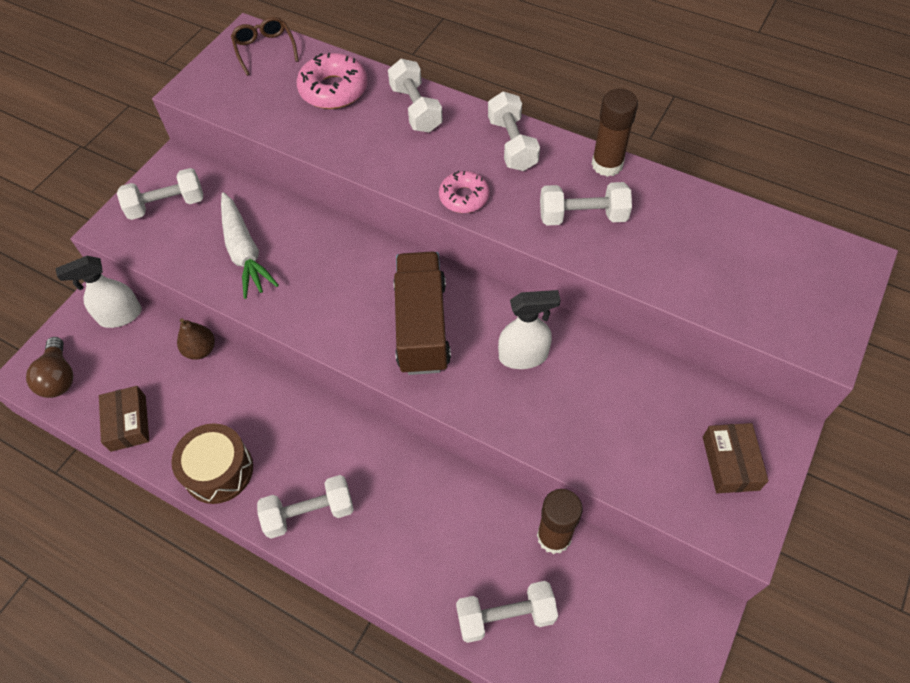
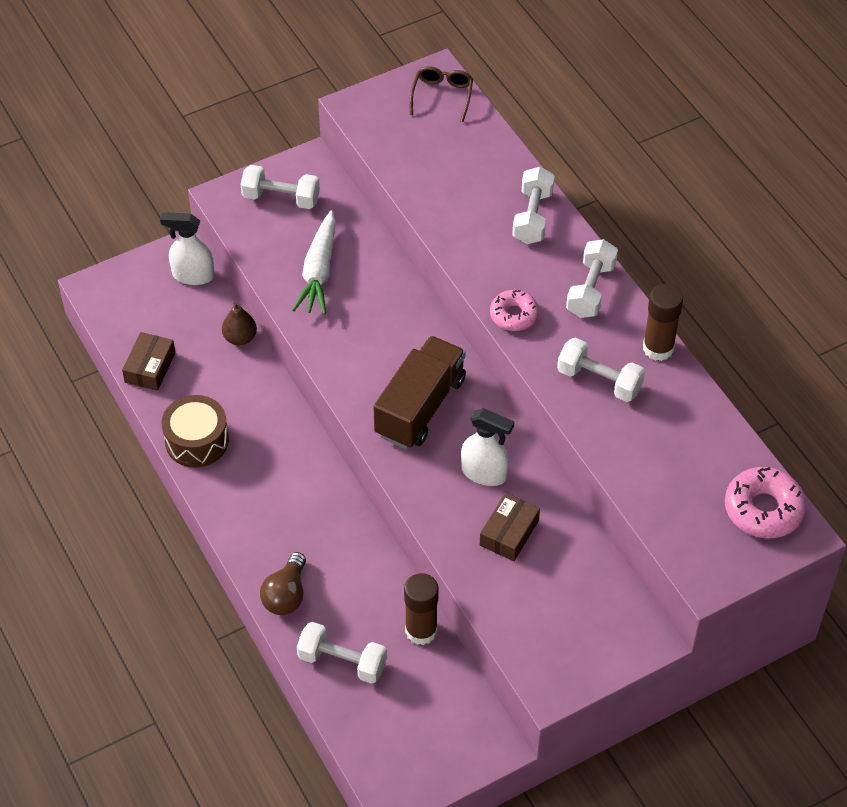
camera: 30 degrees right, 5 degrees down
brown light bulb [26,337,73,398] -> brown light bulb moved to [260,552,306,615]
white dumbbell [257,475,354,539] -> none
pink donut [297,53,367,109] -> pink donut moved to [725,467,806,538]
brown box [703,423,769,493] -> brown box moved to [480,493,540,561]

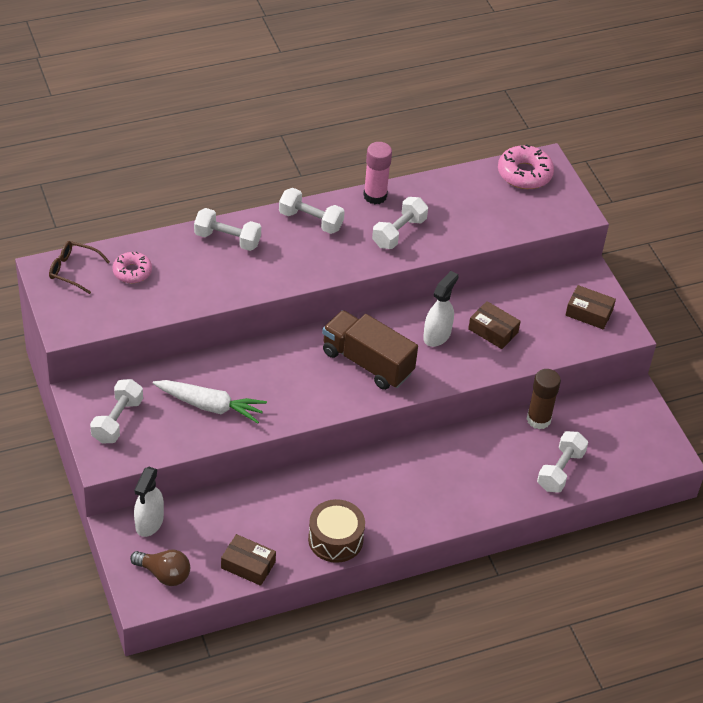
camera: 85 degrees left, 5 degrees down
brown pear [222,302,257,345] -> none
brown light bulb [260,552,306,615] -> brown light bulb moved to [130,550,190,586]
pink donut [490,290,539,331] -> pink donut moved to [112,251,152,283]
brown glue stick [643,284,683,361] -> pink glue stick [363,142,392,204]
none -> brown box [565,285,616,329]

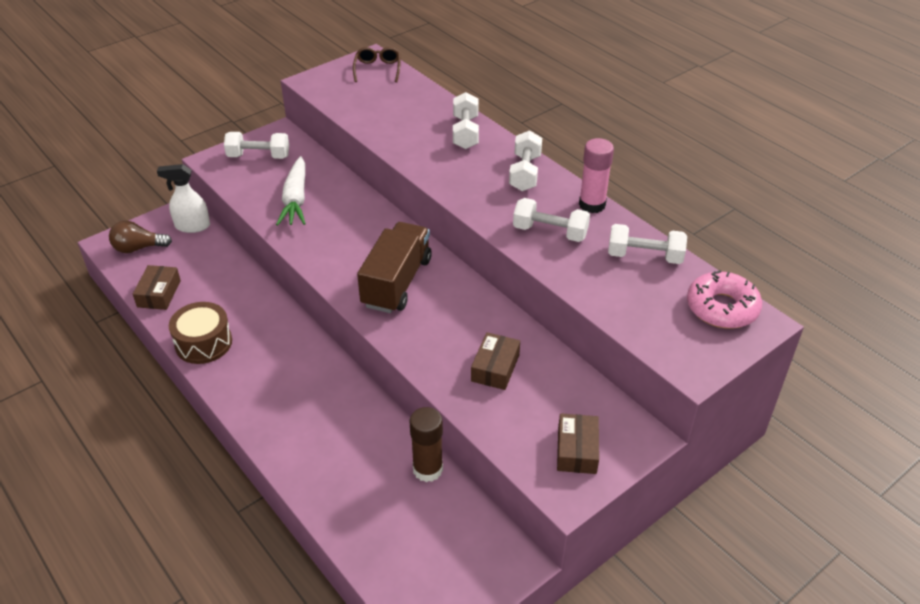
camera: 75 degrees right, 5 degrees down
pink donut [112,251,152,283] -> none
brown light bulb [130,550,190,586] -> brown light bulb turned 75 degrees clockwise [109,220,172,253]
white spray bottle [423,271,458,347] -> none
white dumbbell [537,431,588,493] -> white dumbbell moved to [608,224,687,264]

